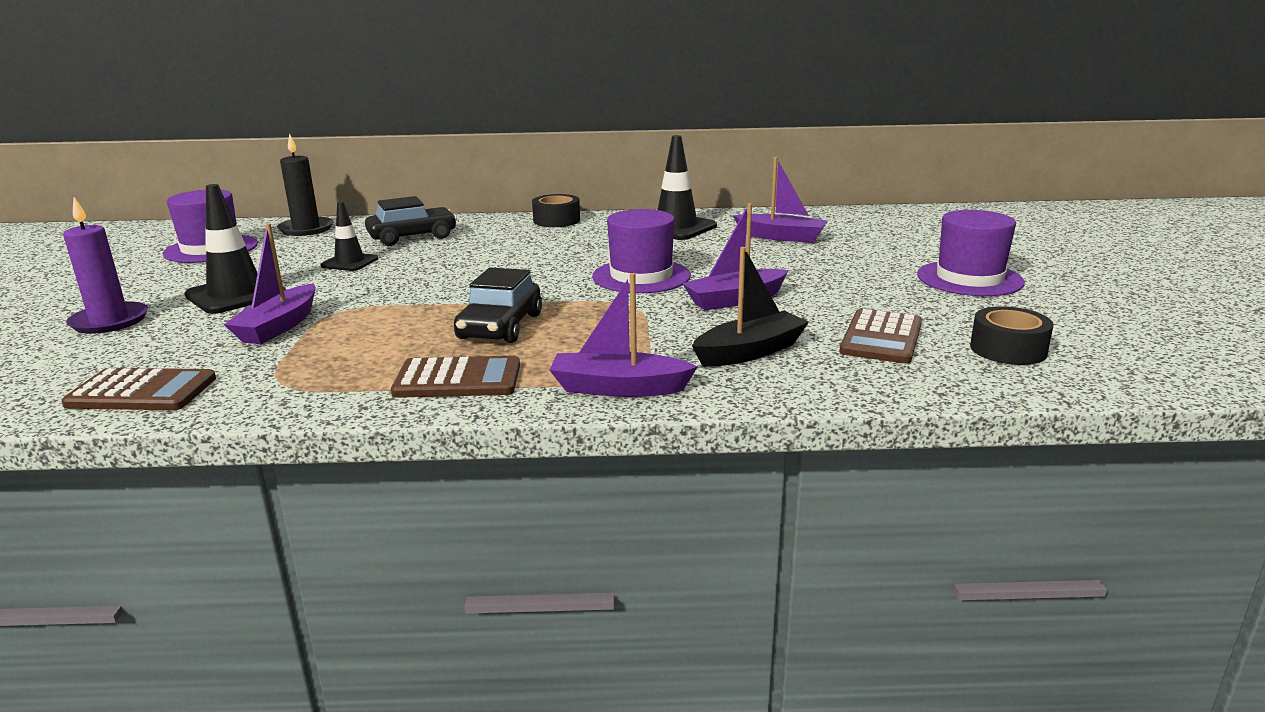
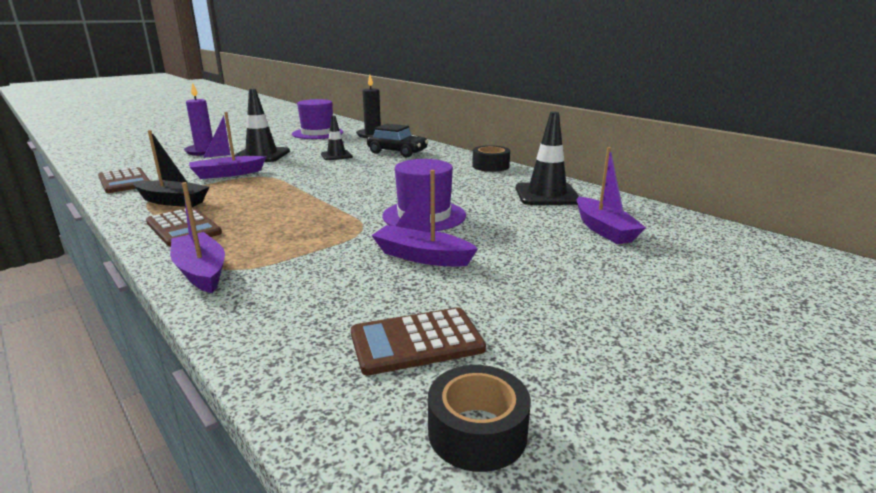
camera: 50 degrees right, 0 degrees up
black car [454,268,542,343] -> none
black boat [692,247,809,367] -> black boat moved to [133,130,209,207]
purple hat [917,210,1025,296] -> none

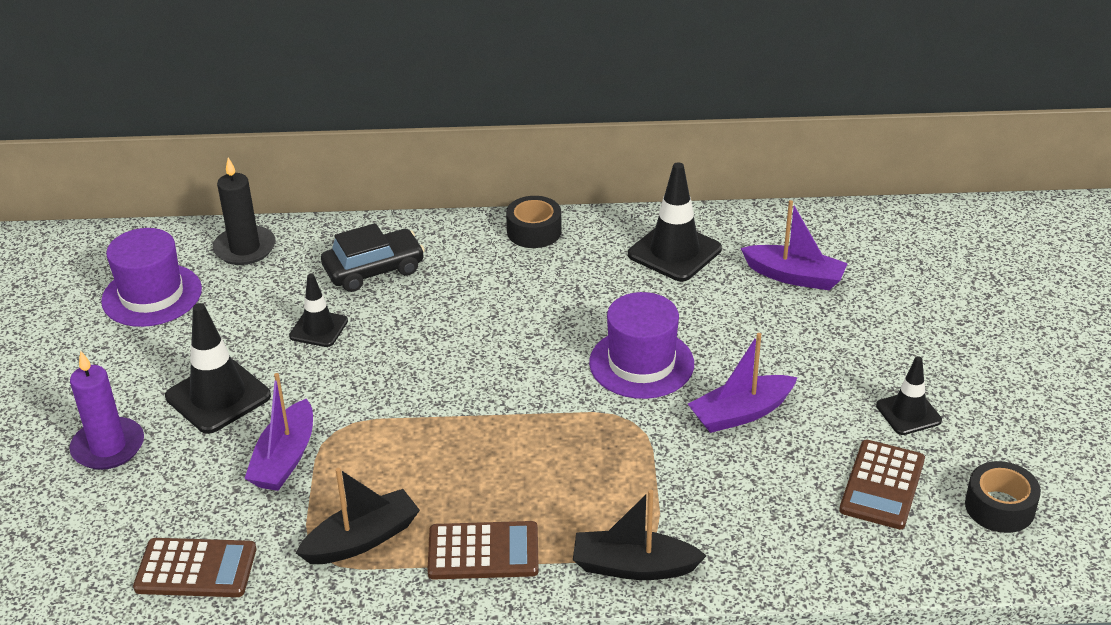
camera: 50 degrees left, 15 degrees up
purple boat [170,182,225,293] -> black boat [573,489,707,580]
none -> black traffic cone [876,356,942,435]

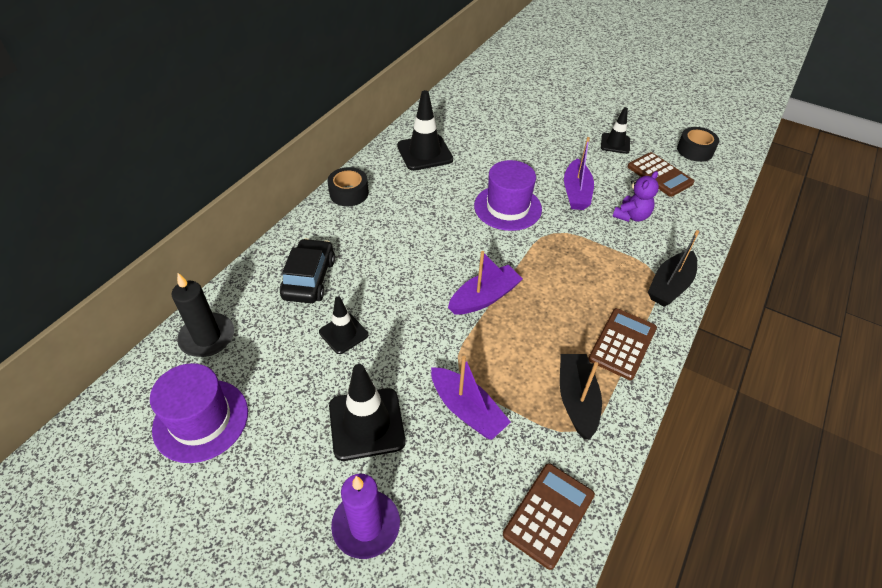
camera: 60 degrees left, 10 degrees up
purple boat [741,200,848,290] -> purple boat moved to [448,251,523,314]
none -> purple teddy bear [612,171,659,222]

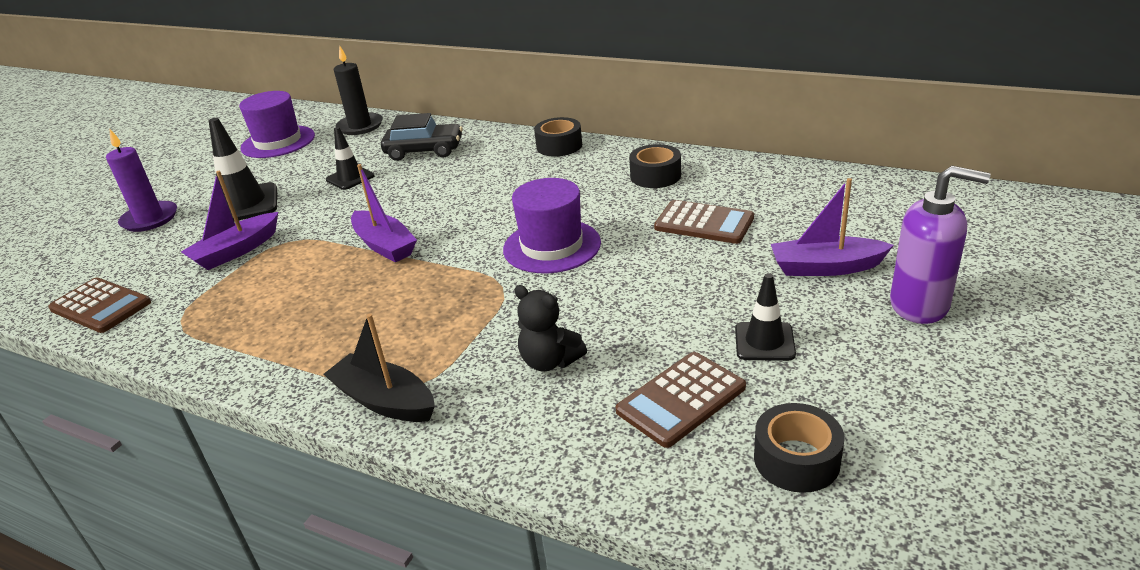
camera: 90 degrees right, 15 degrees down
black traffic cone [397,90,453,171] -> black tape [629,144,681,188]
black boat [560,354,602,440] -> none
purple boat [564,137,594,210] -> purple boat moved to [771,178,894,276]
brown calculator [588,308,657,380] -> brown calculator moved to [654,200,754,244]
purple teddy bear [612,171,659,222] -> black teddy bear [514,285,587,372]
none -> purple soap dispenser [890,166,991,324]

